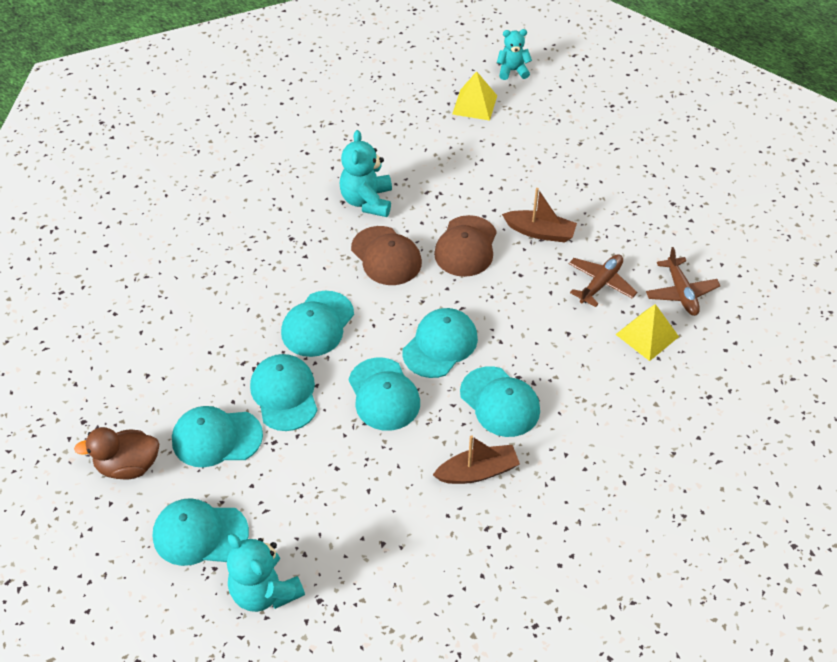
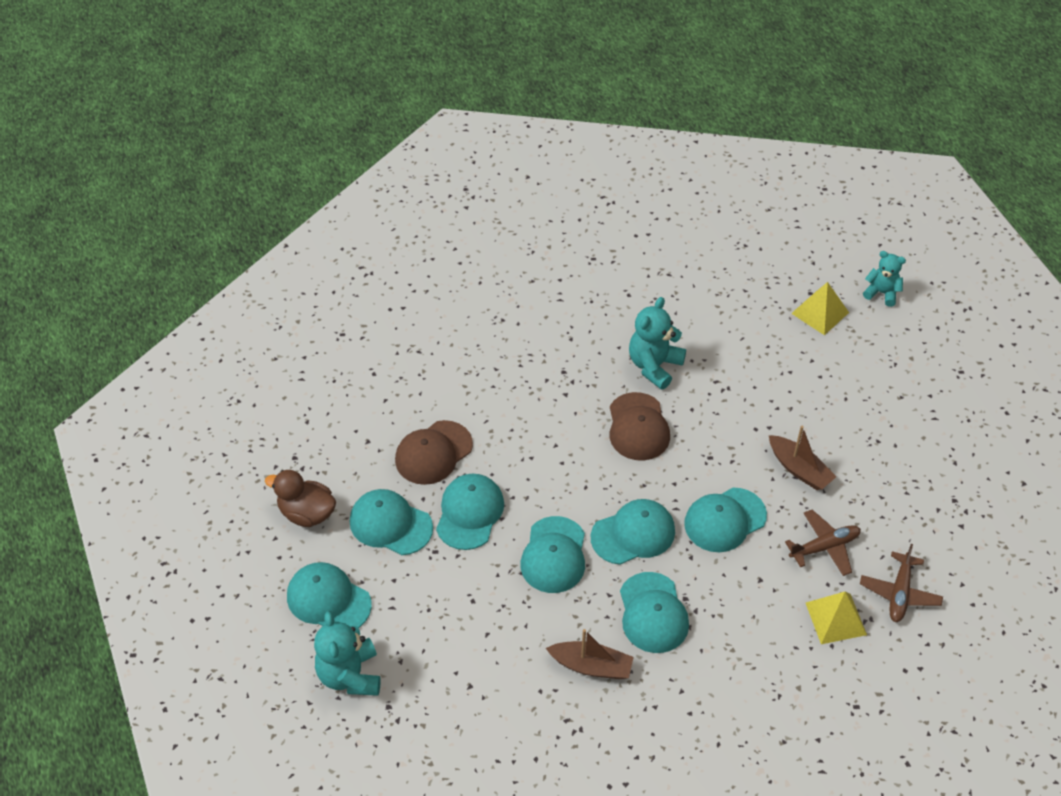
camera: 30 degrees right, 0 degrees up
turquoise cap [281,291,354,357] -> turquoise cap moved to [684,487,767,552]
brown cap [434,215,497,277] -> brown cap moved to [395,420,473,485]

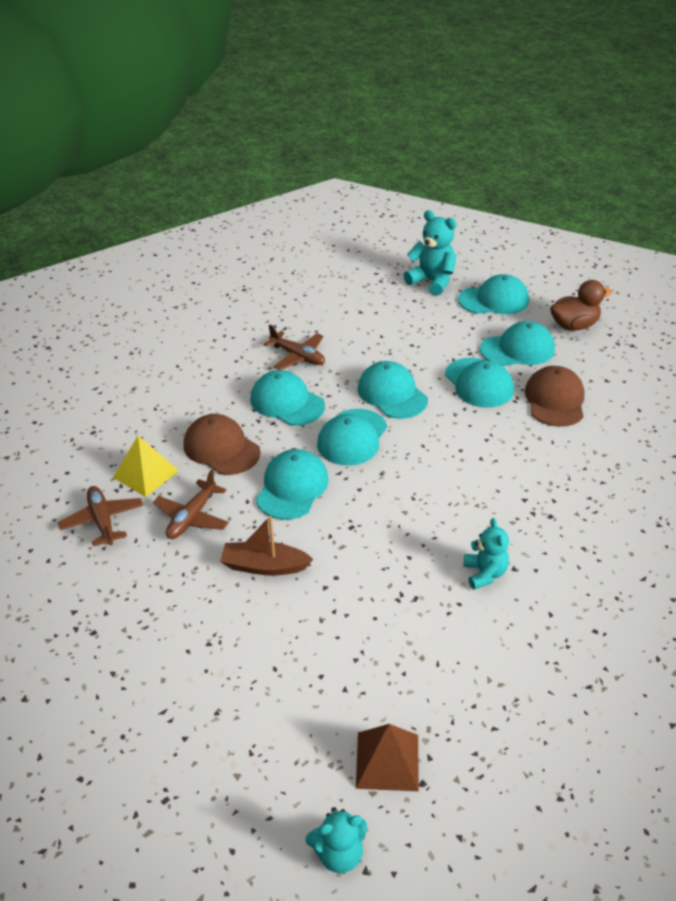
camera: 140 degrees right, 10 degrees down
brown boat [546,629,634,679] -> brown plane [263,325,325,370]
brown cap [610,392,670,461] -> brown cap moved to [184,414,261,475]
turquoise teddy bear [629,297,686,390] -> turquoise teddy bear [464,518,509,590], size x0.65
yellow pyramid [791,282,849,335] -> brown pyramid [356,724,419,791]

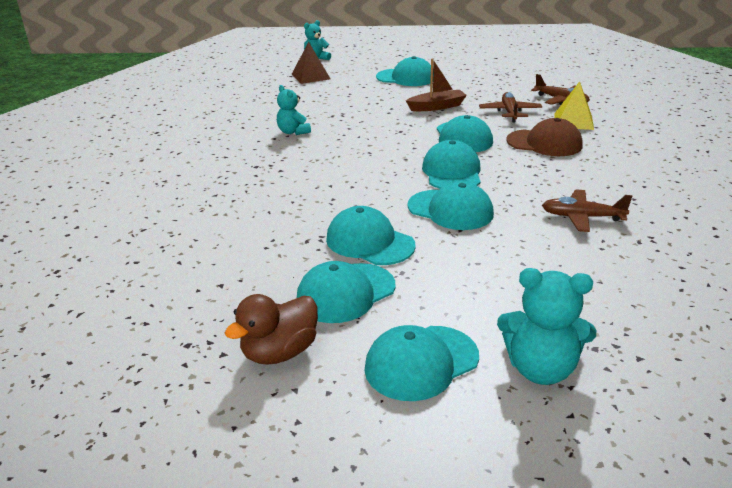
camera: 155 degrees right, 10 degrees down
turquoise cap [250,370,325,426] -> turquoise cap moved to [376,56,434,86]
brown cap [525,366,585,427] -> none

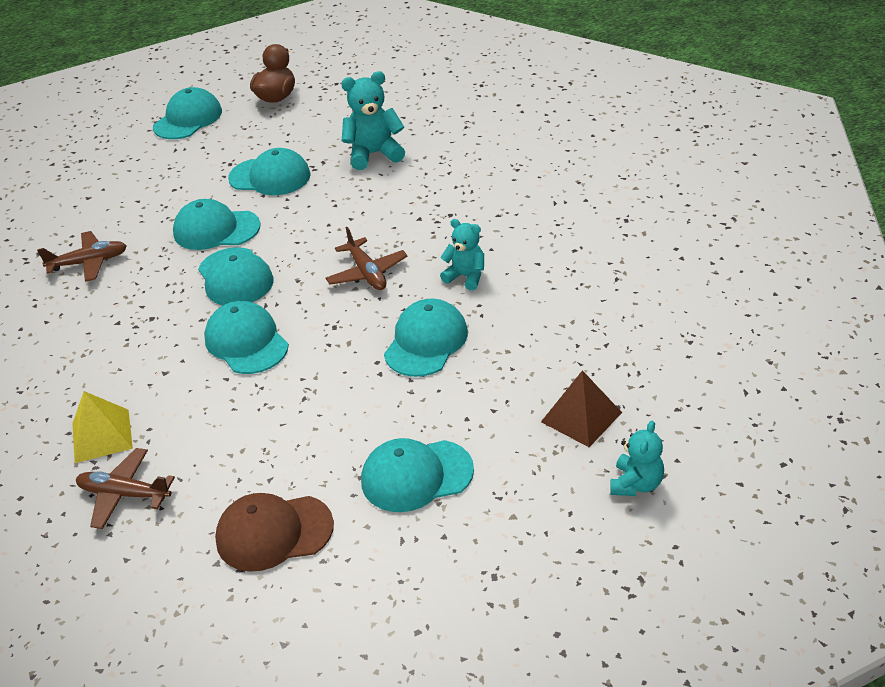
camera: 155 degrees right, 10 degrees up
turquoise cap [297,261,396,323] -> turquoise cap moved to [384,299,468,377]
brown boat [406,58,467,111] -> none
brown plane [479,92,542,122] -> brown plane moved to [326,227,408,290]
turquoise teddy bear [497,268,597,385] -> turquoise teddy bear moved to [341,71,405,170]
brown cap [506,118,583,156] -> brown cap moved to [215,493,334,572]

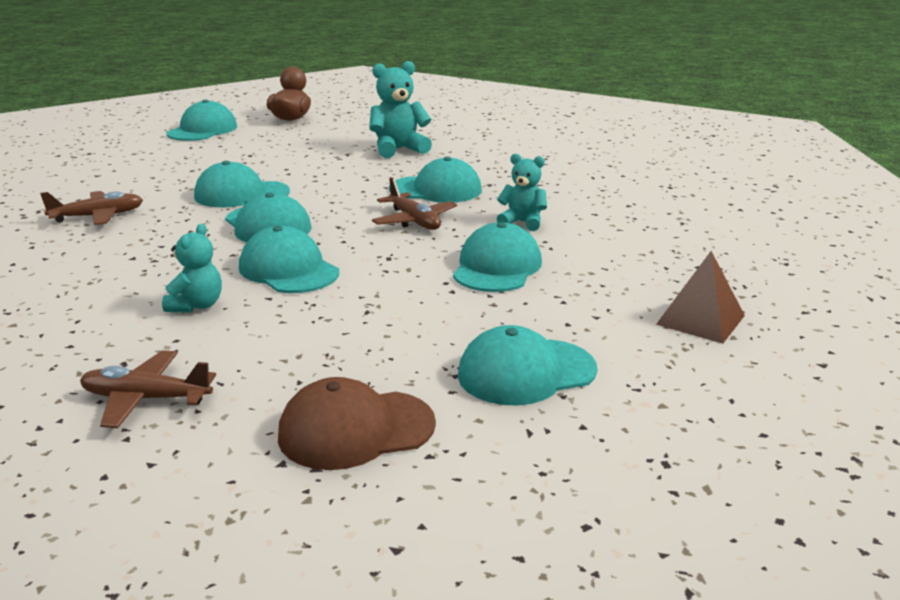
camera: 10 degrees left, 15 degrees down
yellow pyramid [72,391,133,463] -> none
turquoise cap [228,148,311,195] -> turquoise cap moved to [389,157,482,203]
turquoise teddy bear [610,421,664,496] -> turquoise teddy bear moved to [162,224,222,312]

